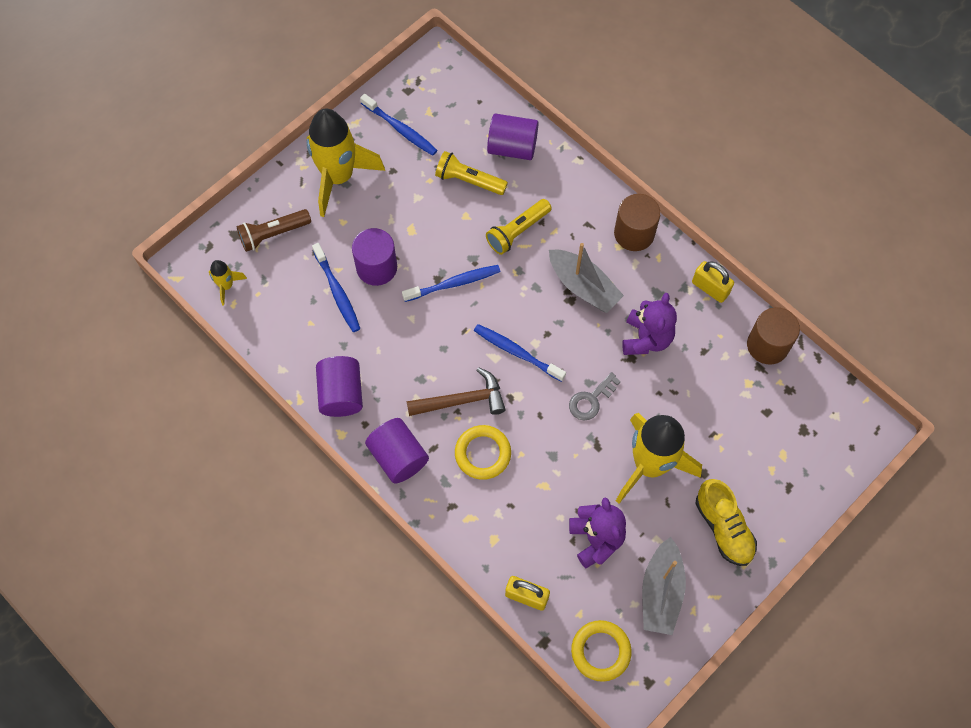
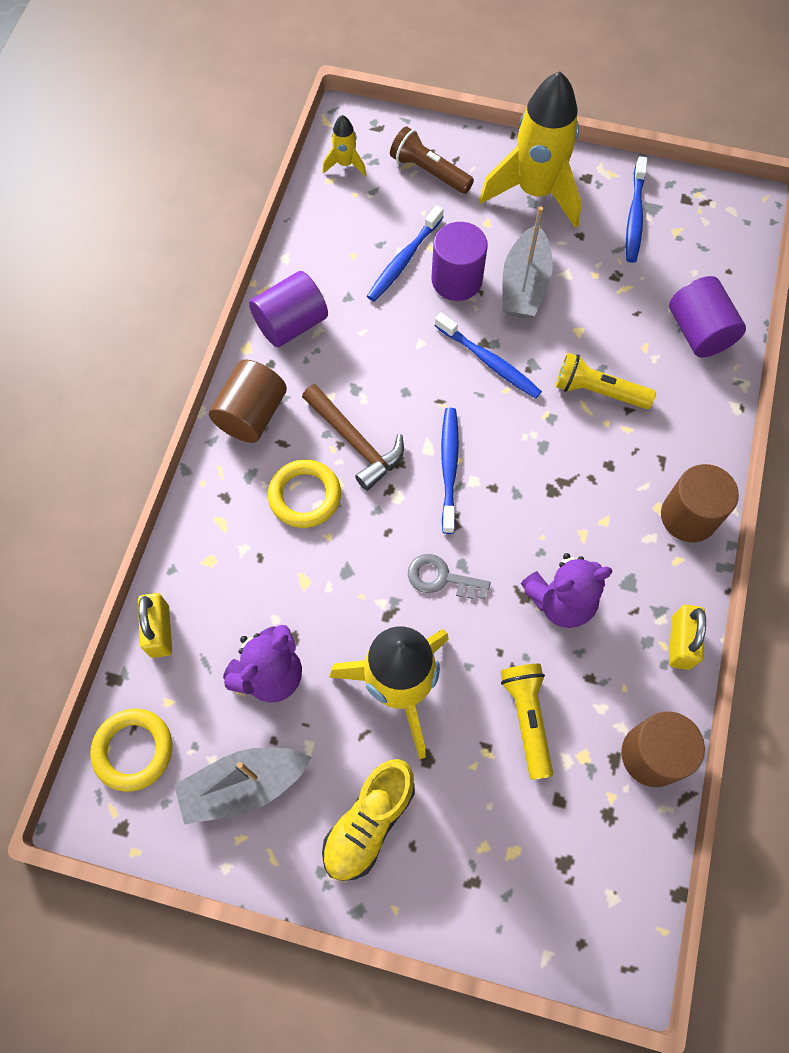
camera: 60 degrees right, 0 degrees up
purple cylinder [365,418,429,484] -> brown cylinder [209,360,287,443]
yellow flashlight [435,151,508,195] -> yellow flashlight moved to [501,664,553,780]
grey boat [549,243,624,313] -> grey boat moved to [502,206,553,319]

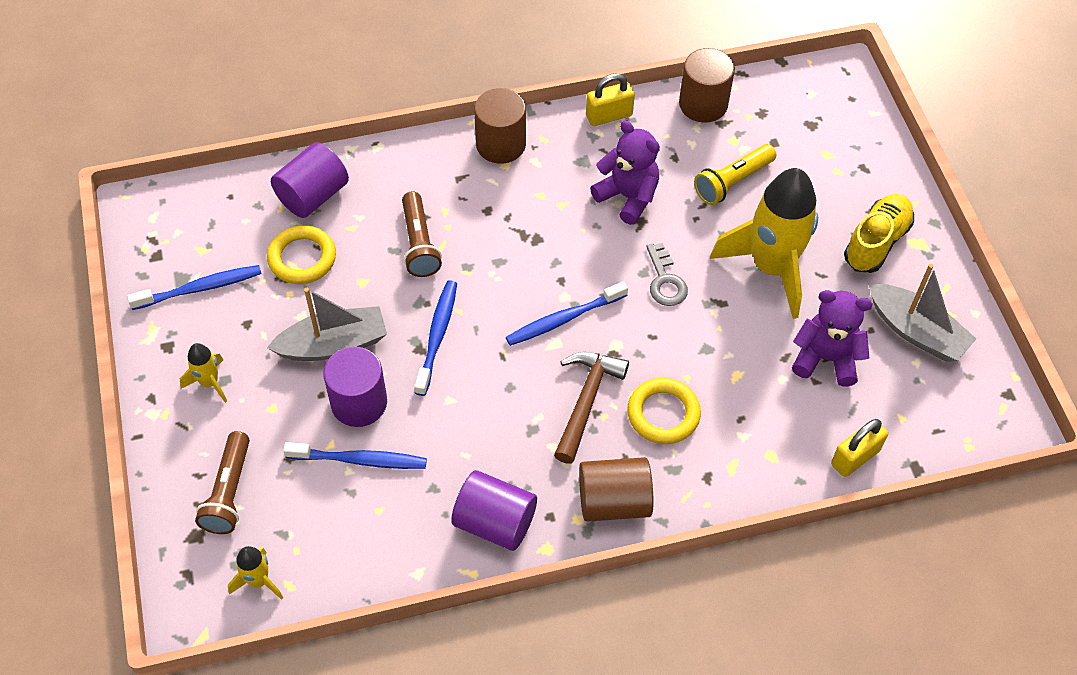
camera: 120 degrees left, 10 degrees down
yellow ring [90,709,172,792] -> yellow ring moved to [267,225,336,284]
yellow shoe [322,759,415,881] -> yellow shoe turned 60 degrees counterclockwise [844,194,914,273]
yellow rocket [479,71,582,228] -> yellow rocket [180,343,227,403], size x0.44
yellow flashlight [555,353,656,409] -> brown flashlight [402,191,442,277]

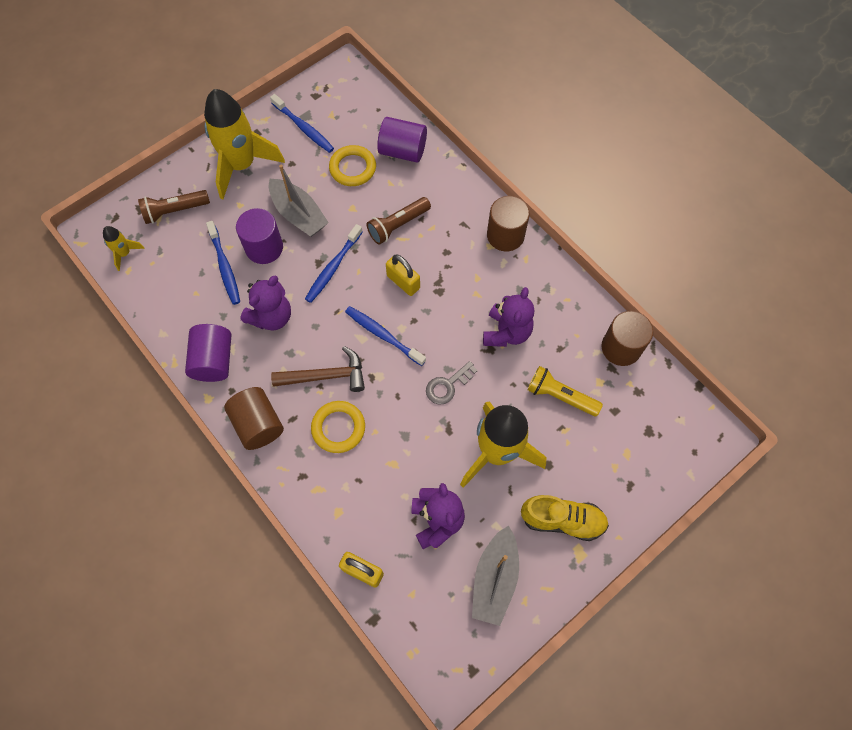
camera: 65 degrees right, 10 degrees up
yellow rocket [180,343,227,403] -> yellow rocket [204,89,285,199], size x2.28
blue toothbrush [414,280,457,396] -> blue toothbrush turned 135 degrees clockwise [305,224,363,303]
yellow padlock [586,73,635,126] -> yellow padlock moved to [386,254,420,296]
none -> purple teddy bear [240,276,291,331]

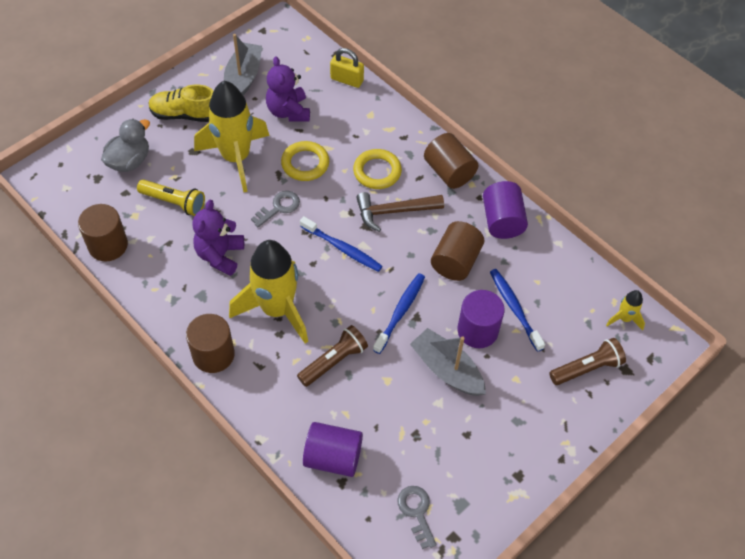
camera: 175 degrees right, 10 degrees down
yellow rocket [204,89,285,199] -> yellow rocket moved to [229,240,308,343]
purple teddy bear [240,276,291,331] -> brown cylinder [431,221,484,281]
blue toothbrush [270,94,334,153] -> none
yellow ring [329,145,376,186] -> yellow ring moved to [281,141,329,181]
yellow padlock [386,254,420,296] -> none
none -> grey duck [101,119,150,172]
none -> grey key [397,486,436,549]

